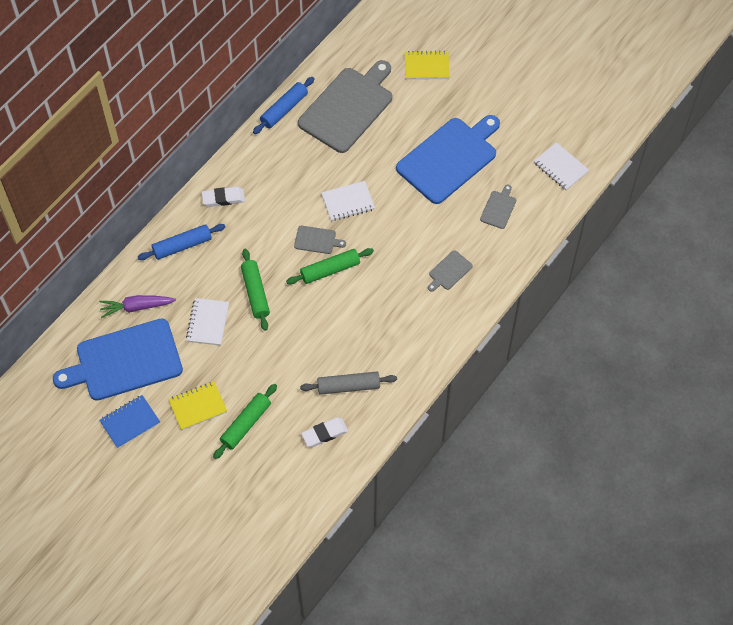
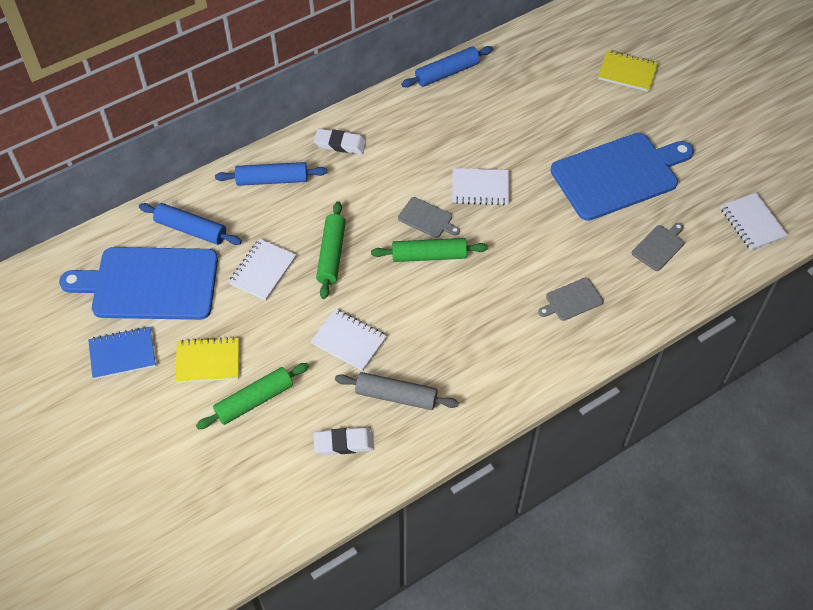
camera: 20 degrees right, 5 degrees down
purple carrot [99,295,176,318] -> blue rolling pin [139,203,242,245]
grey cutting board [298,60,392,153] -> none
none -> white notebook [311,309,387,371]

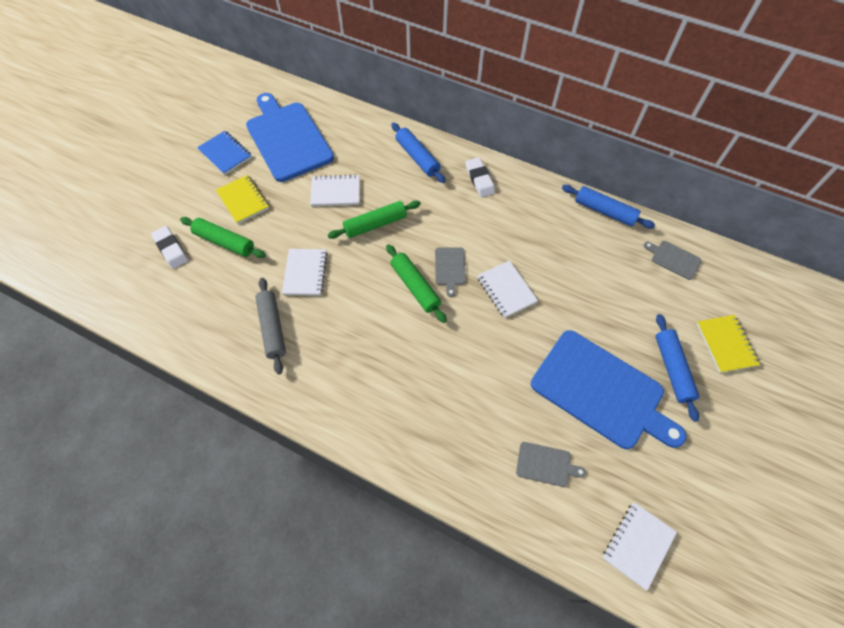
camera: 60 degrees right, 5 degrees up
blue rolling pin [139,203,242,245] -> blue rolling pin moved to [655,314,699,422]
white eraser [313,428,374,455] -> white eraser moved to [151,226,188,269]
grey cutting board [538,277,604,321] -> grey cutting board moved to [643,241,702,280]

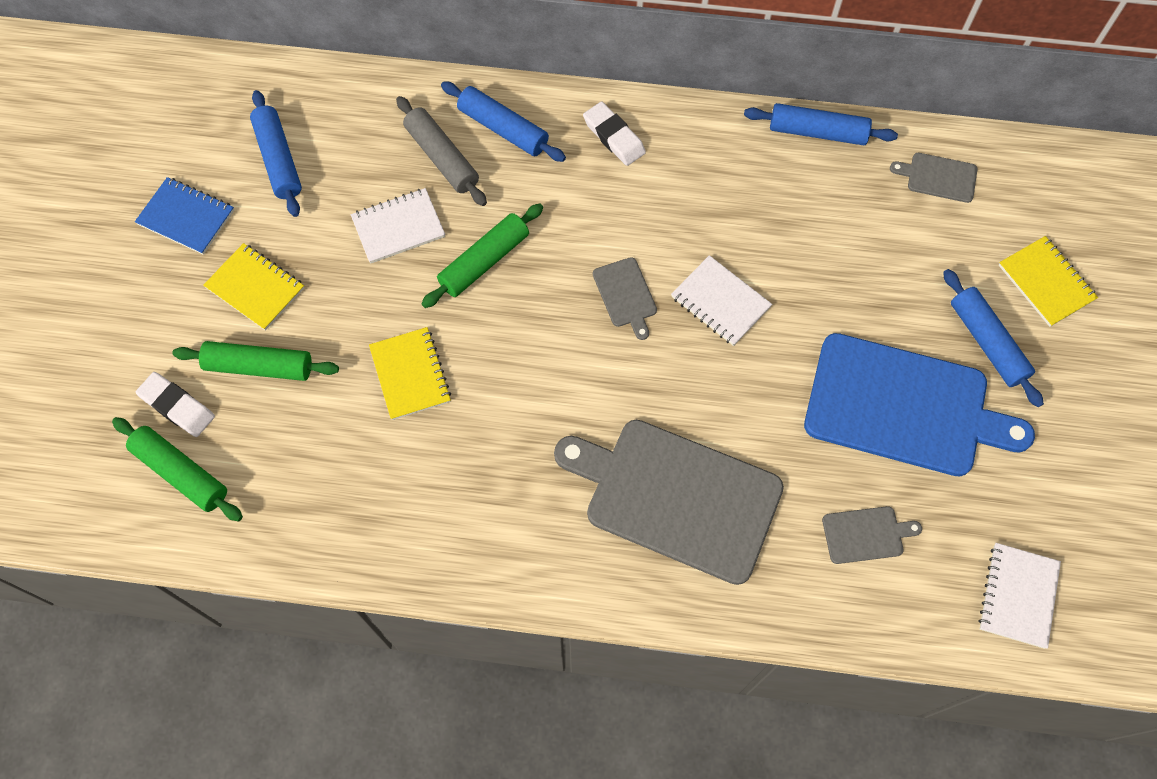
camera: 20 degrees left, 5 degrees up
blue cutting board [246,93,334,182] -> blue rolling pin [250,90,302,217]
grey rolling pin [255,278,286,375] -> grey rolling pin moved to [396,96,487,206]
white notebook [282,249,327,296] -> yellow notebook [369,327,451,420]
green rolling pin [386,244,447,323] -> green rolling pin moved to [112,417,243,521]
none -> grey cutting board [554,420,784,585]

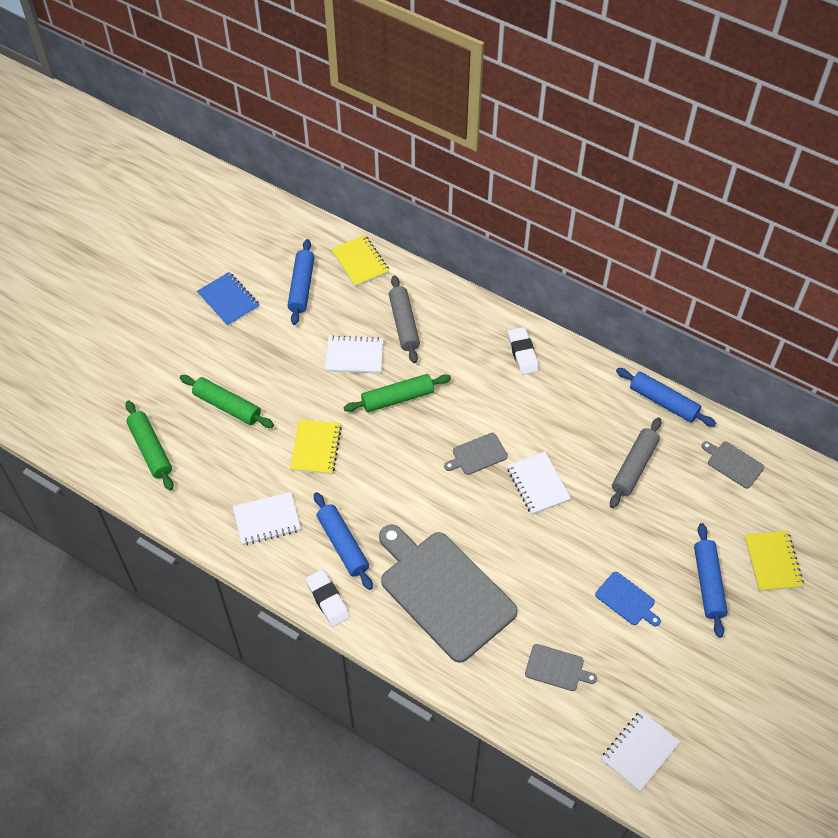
camera: 25 degrees right, 10 degrees down
white eraser [136,372,215,437] -> white eraser moved to [305,569,350,627]
yellow notebook [203,243,304,331] -> yellow notebook moved to [331,235,389,287]
blue rolling pin [441,81,566,162] -> blue rolling pin moved to [314,492,373,590]
grey cutting board [593,257,657,340] -> grey cutting board turned 60 degrees clockwise [444,433,508,475]
blue cutting board [804,333,1035,476] -> blue cutting board [595,572,661,626], size x0.42
none -> white notebook [233,492,301,545]
none -> grey rolling pin [610,417,661,508]

